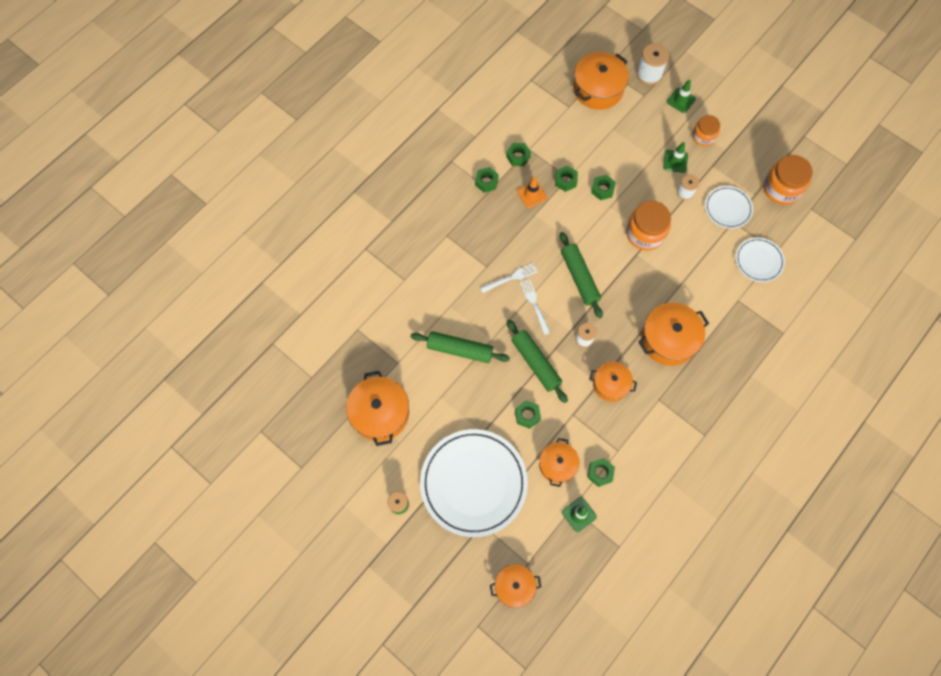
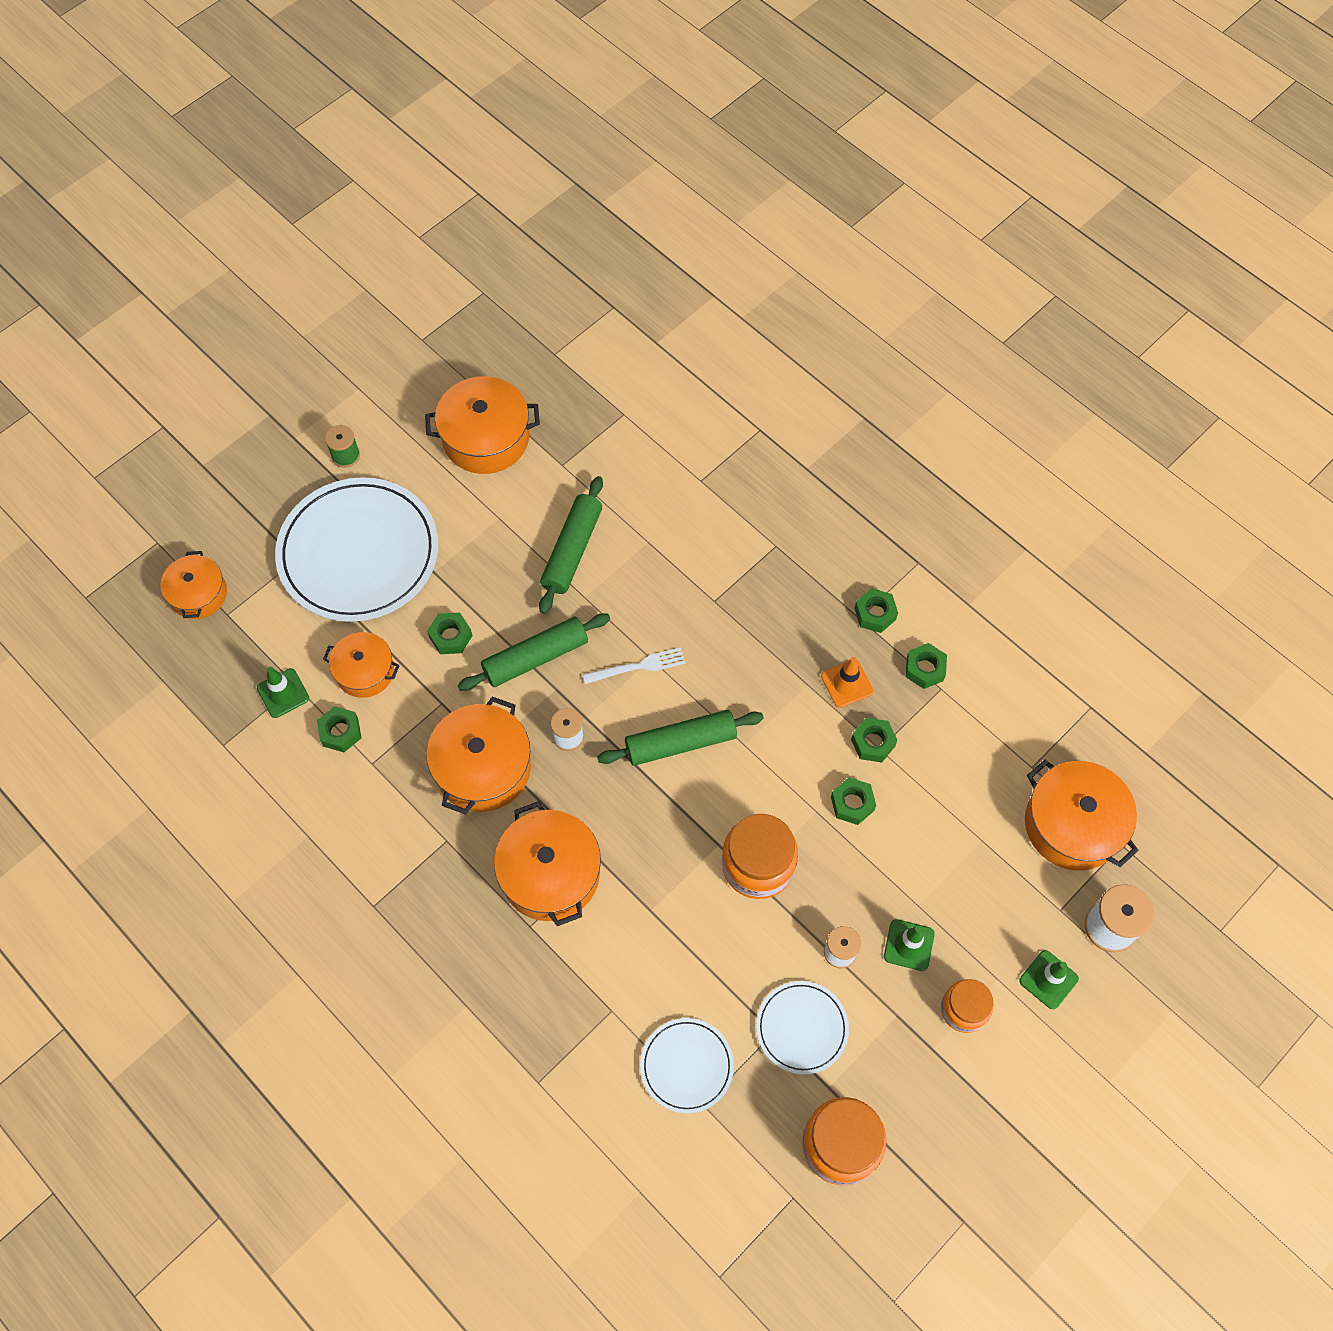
camera: 95 degrees right, 5 degrees down
white fork [480,263,538,293] -> none
orange pot [589,362,637,402] -> orange pot [426,696,531,814], size x1.59

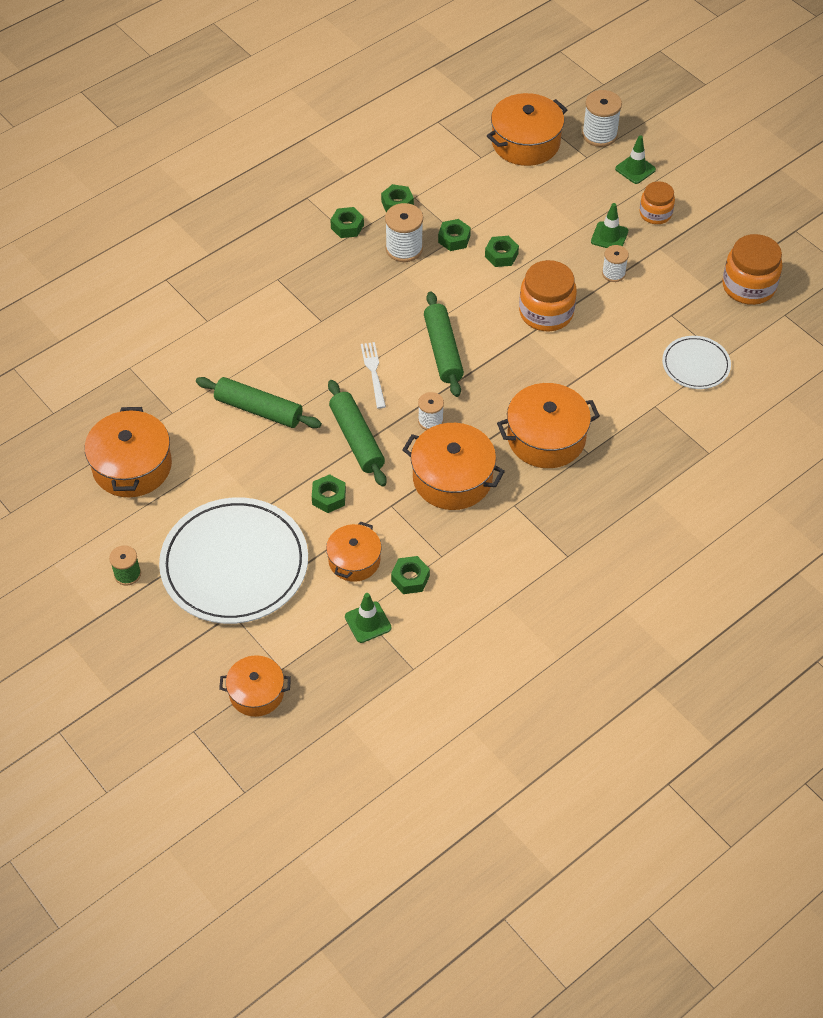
camera: 85 degrees left, 10 degrees down
white plate [756,981,849,1074] -> none
orange traffic cone [821,657,873,708] -> white spool [385,203,423,262]

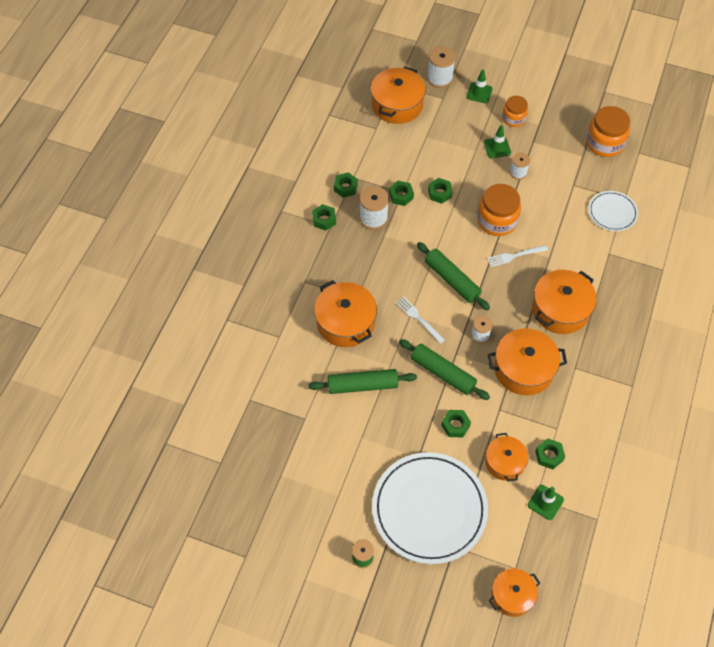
camera: 30 degrees left, 5 degrees up
orange pot [85,407,172,498] -> orange pot moved to [314,280,377,347]
none -> white fork [487,245,548,267]

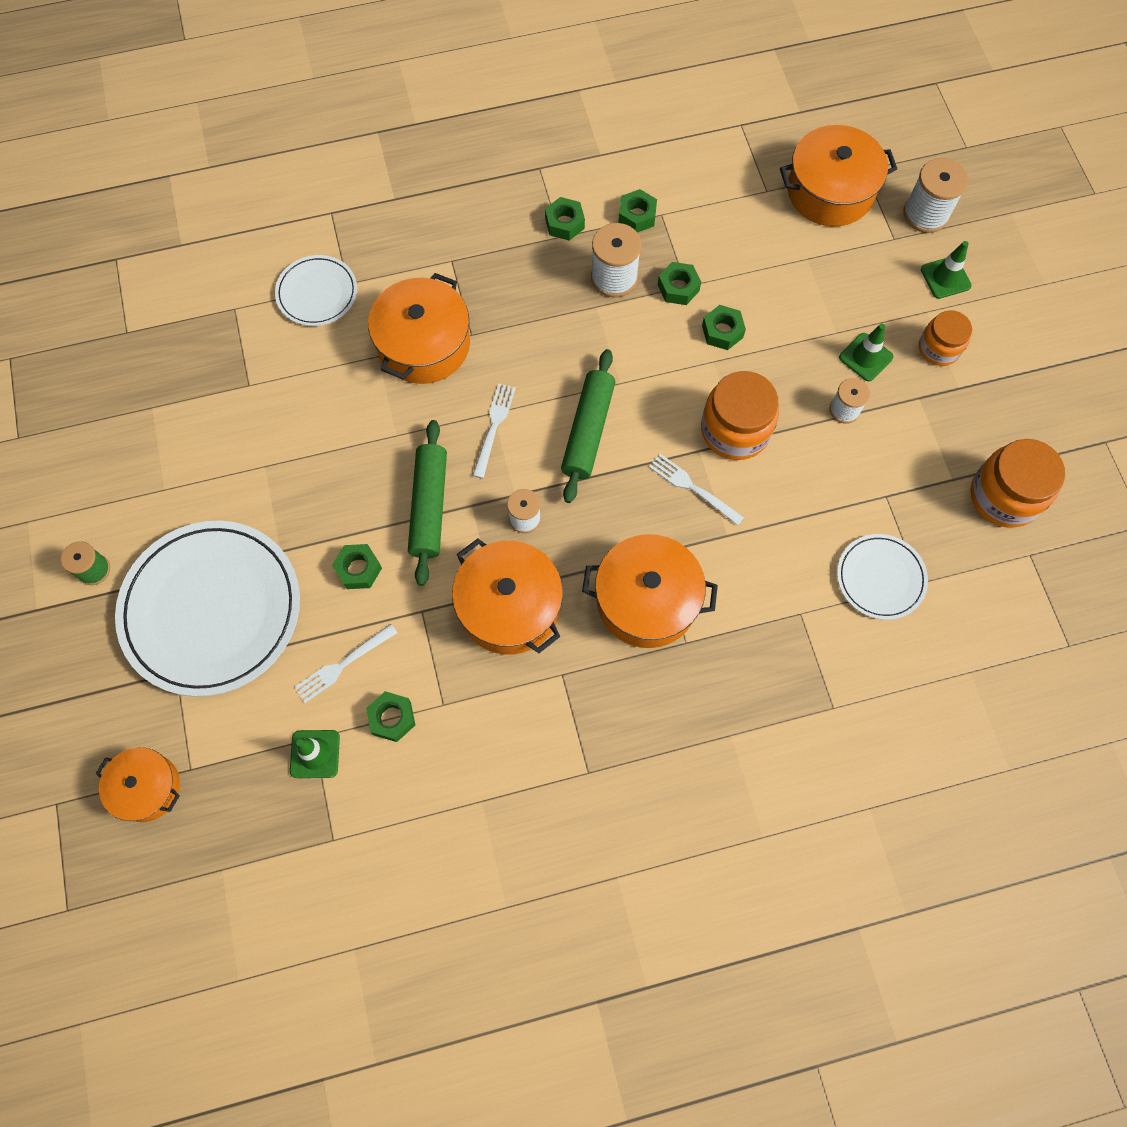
camera: 55 degrees right, 10 degrees up
green rolling pin [309,369,417,394] -> none
orange pot [485,433,528,482] -> white fork [294,624,397,703]
none -> white plate [275,255,357,326]

